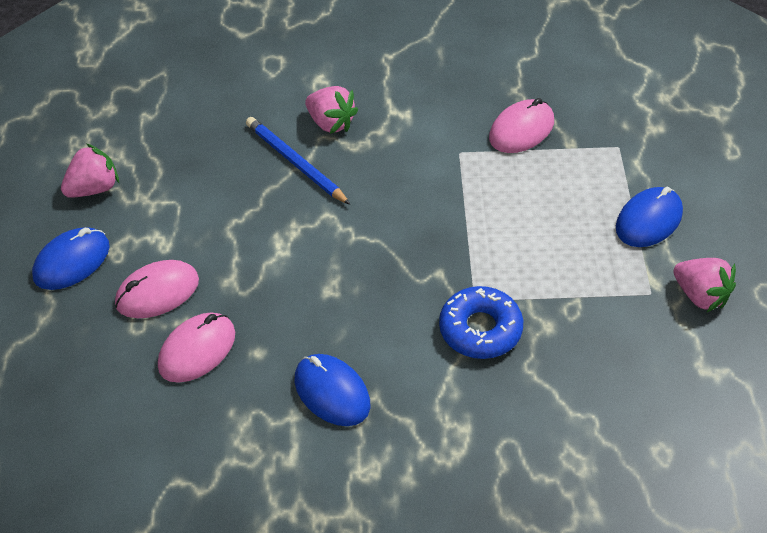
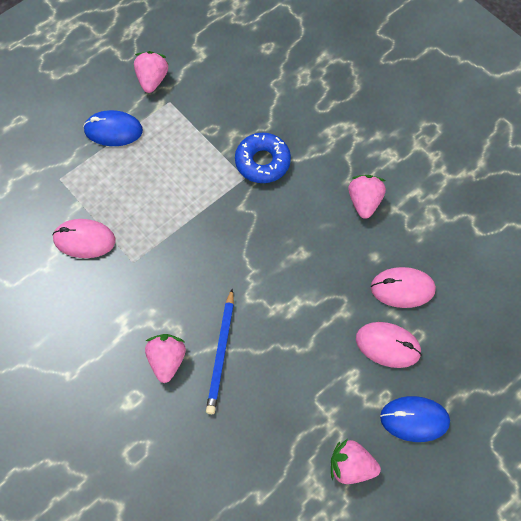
camera: 130 degrees left, 15 degrees up
blue mouse [294,354,370,426] -> pink strawberry [348,175,386,219]

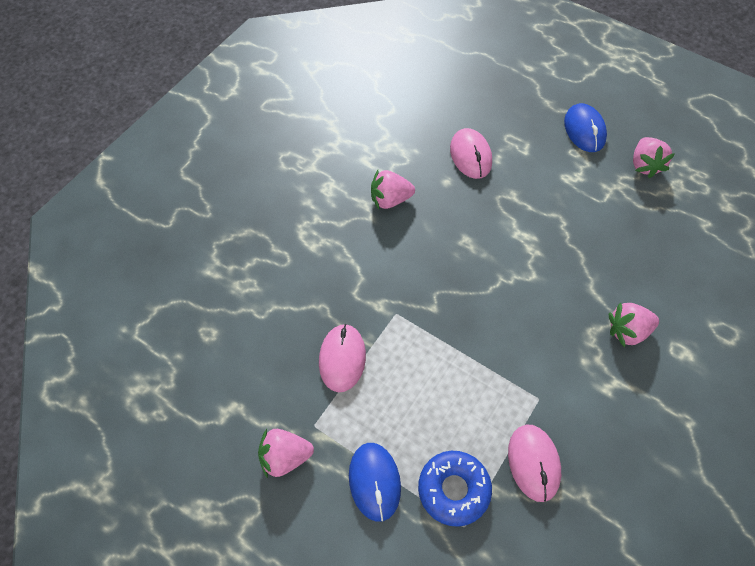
camera: 105 degrees left, 5 degrees down
blue pencil [206,288,234,414] -> none
blue donut [235,133,291,183] -> blue donut moved to [418,451,492,527]
pink mouse [356,322,422,368] -> pink mouse moved to [319,324,366,392]

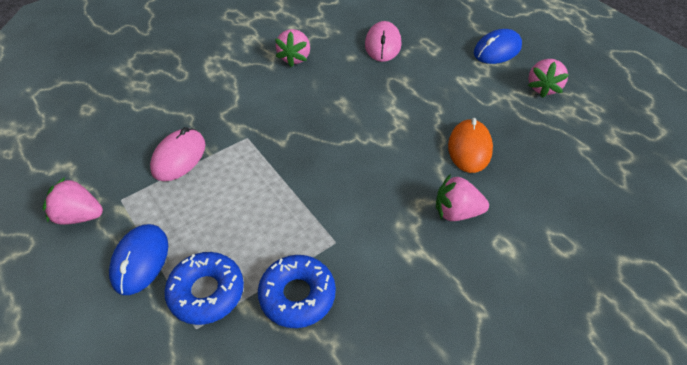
camera: 20 degrees right, 10 degrees down
pink strawberry [371,170,415,209] -> pink strawberry turned 90 degrees counterclockwise [275,29,310,67]
pink mouse [508,425,561,502] -> blue donut [258,255,336,328]
blue mouse [564,103,607,152] -> blue mouse turned 45 degrees clockwise [474,29,522,64]
none -> orange mouse [448,118,493,173]

